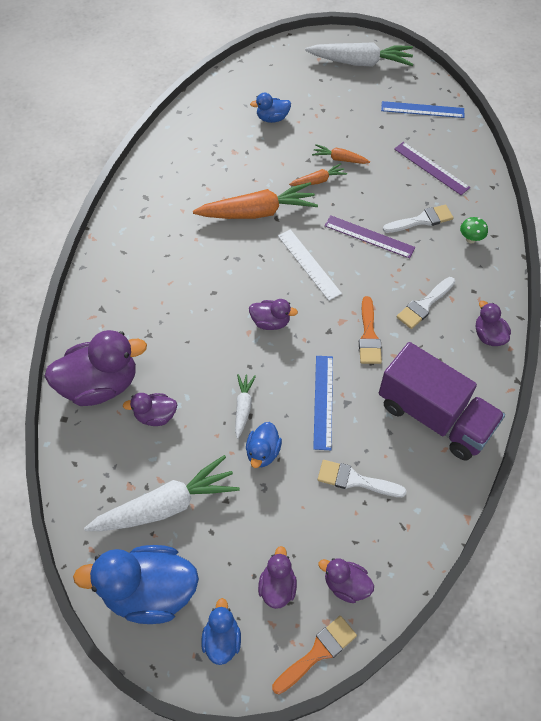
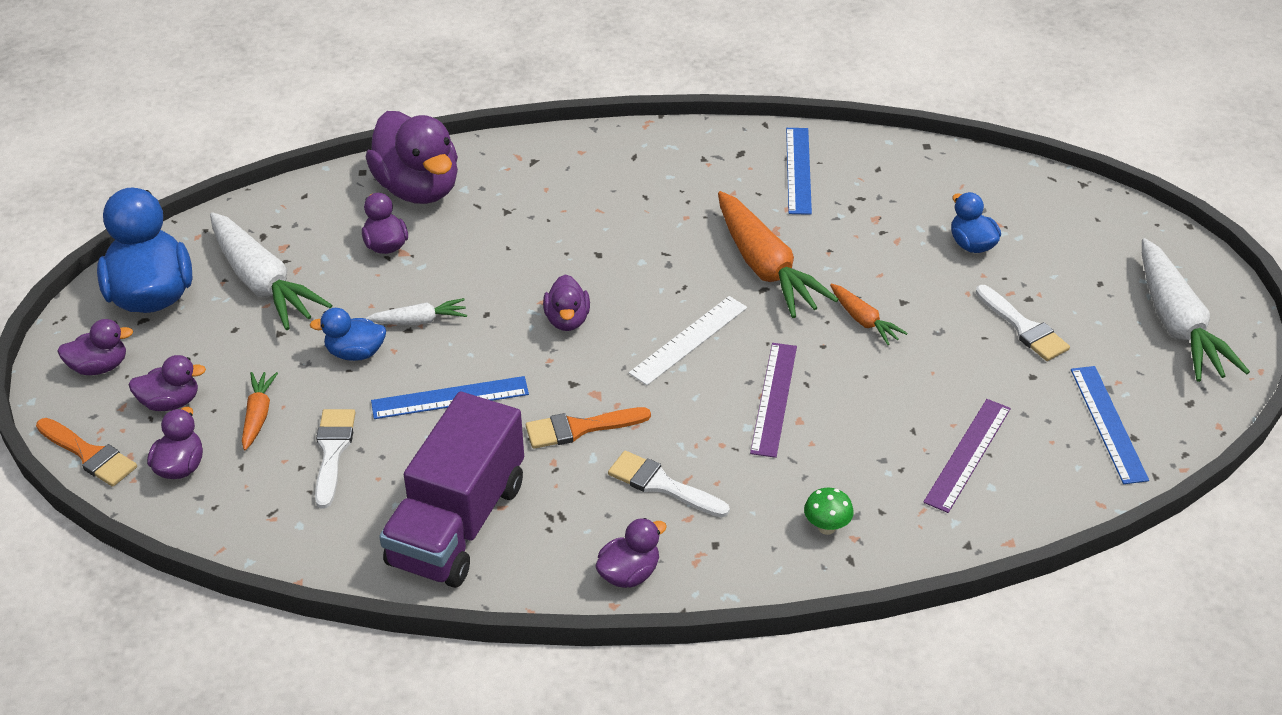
camera: 75 degrees right, 15 degrees down
blue duck [201,598,241,665] -> purple duck [57,319,133,375]
orange carrot [312,144,370,164] -> orange carrot moved to [242,372,278,450]
white brush [383,205,453,233] -> white brush moved to [976,285,1070,361]
none -> blue ruler [786,128,812,215]

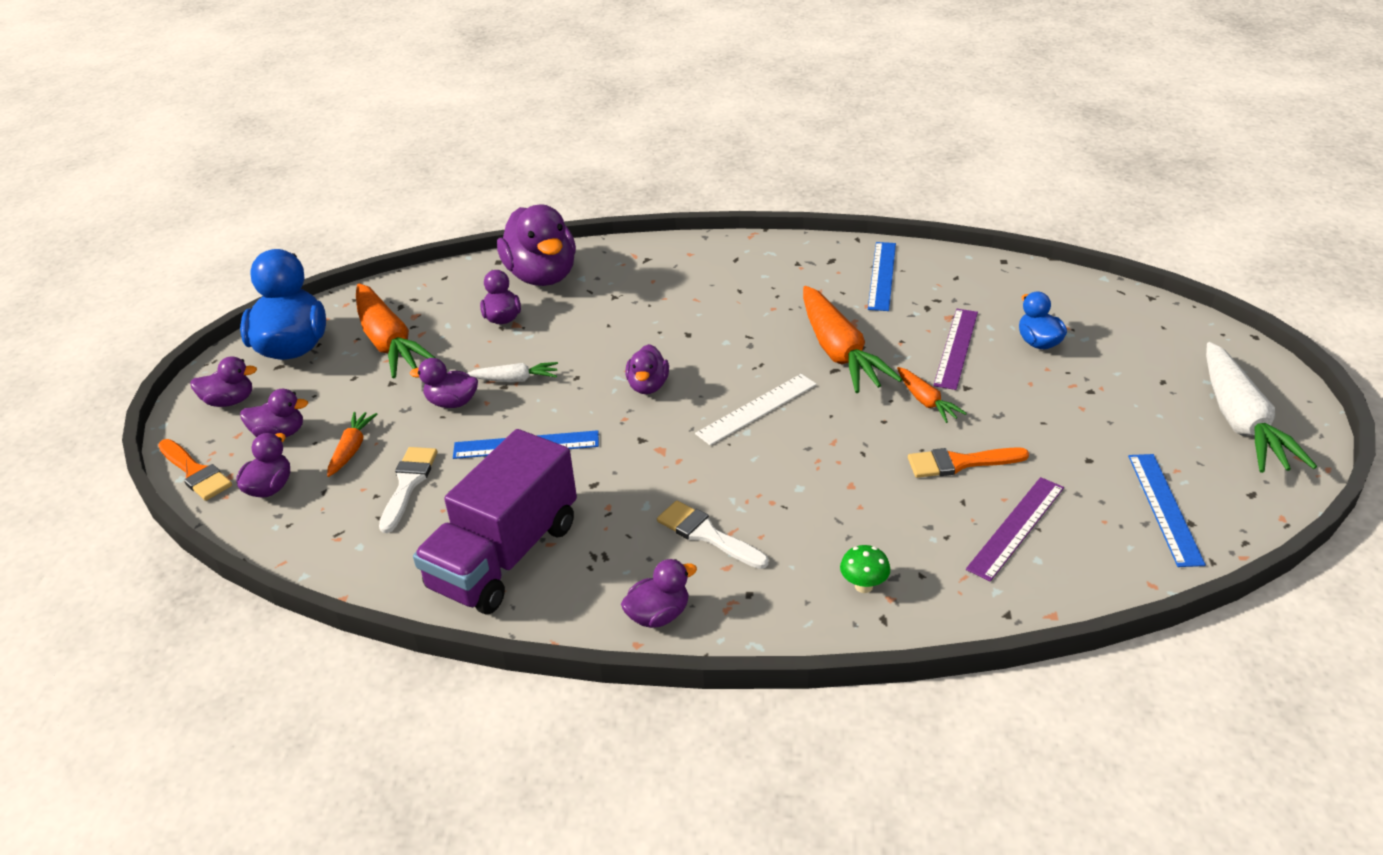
camera: 10 degrees right, 5 degrees down
white carrot [210,212,333,330] -> orange carrot [356,284,435,379]
blue duck [310,308,386,361] -> purple duck [410,358,478,408]
orange brush [526,407,651,449] -> orange brush moved to [908,447,1029,478]
purple ruler [750,343,797,458] -> purple ruler moved to [933,309,978,390]
white brush [976,285,1070,361] -> none

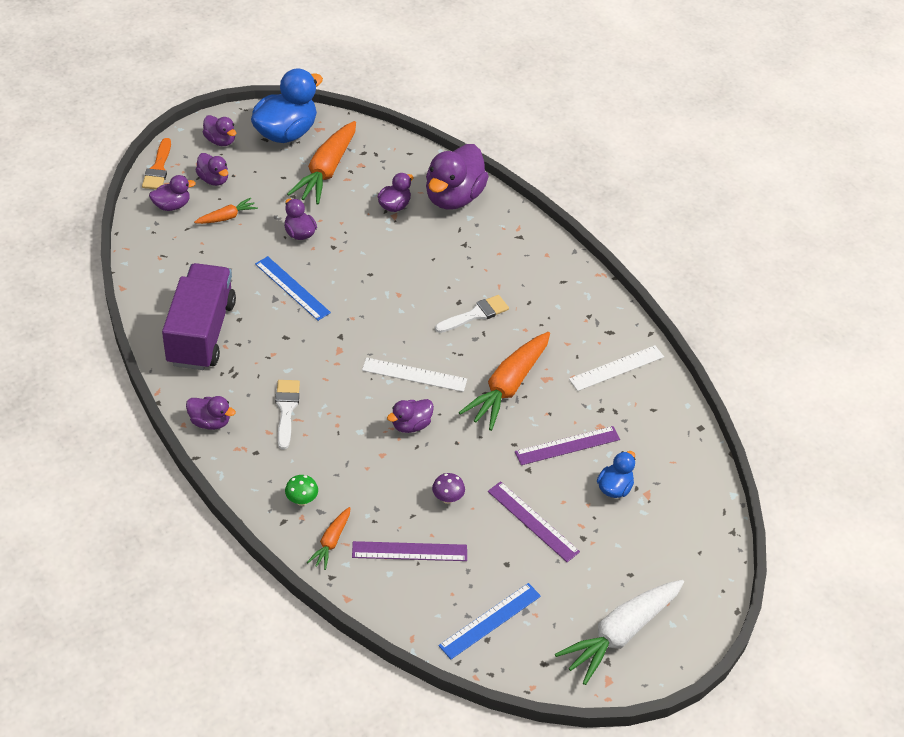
camera: 45 degrees right, 10 degrees up
white brush [379,447,438,533] -> white brush moved to [435,295,509,333]
purple truck [413,429,577,614] -> purple truck turned 105 degrees clockwise [162,263,236,370]
white carrot [467,362,558,382] -> none
purple duck [625,344,669,394] -> purple duck moved to [387,399,434,433]
blue ruler [868,242,896,311] -> white ruler [569,345,664,391]
orange carrot [897,367,967,423] -> orange carrot moved to [307,507,351,570]
orange brush [908,447,1029,478] -> purple mushroom [432,473,465,504]
none -> purple ruler [488,481,580,562]

